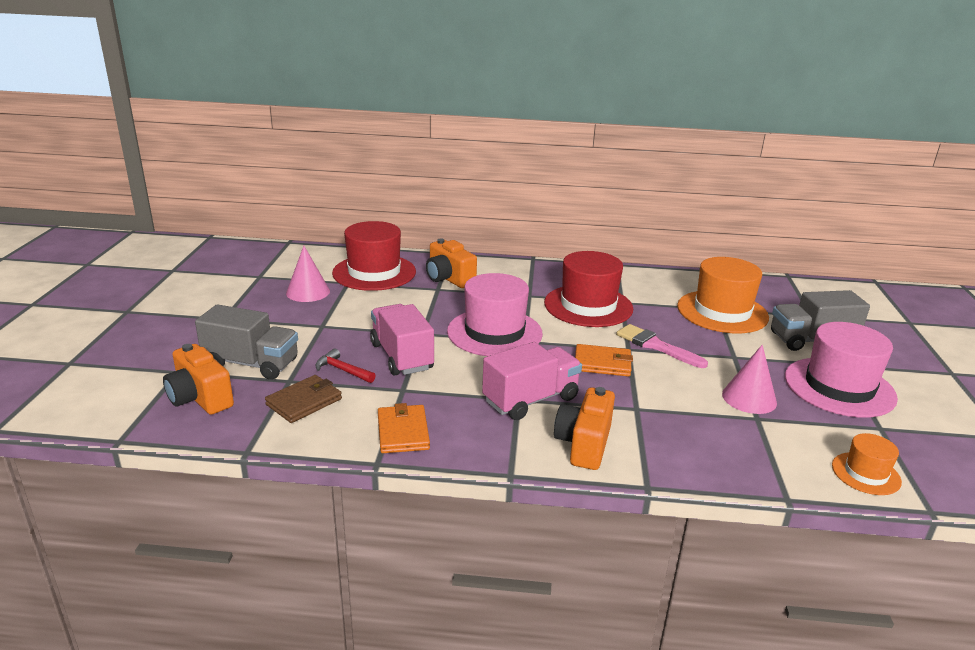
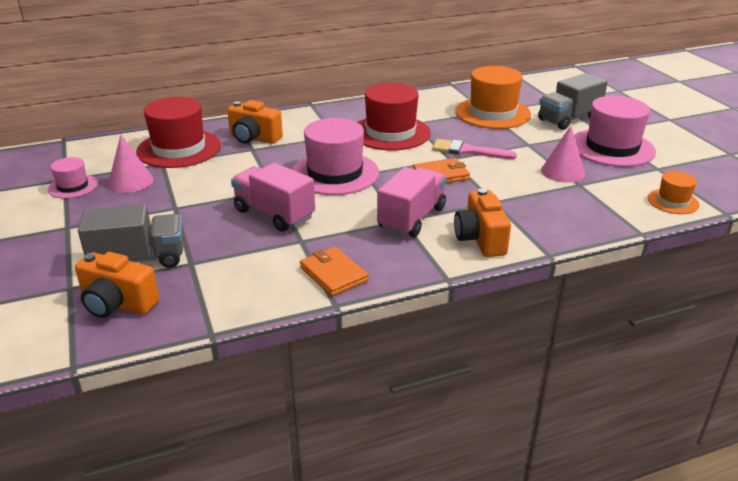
camera: 25 degrees left, 5 degrees up
brown wallet [265,375,342,423] -> none
red hammer [315,348,376,383] -> none
none -> pink hat [48,157,98,198]

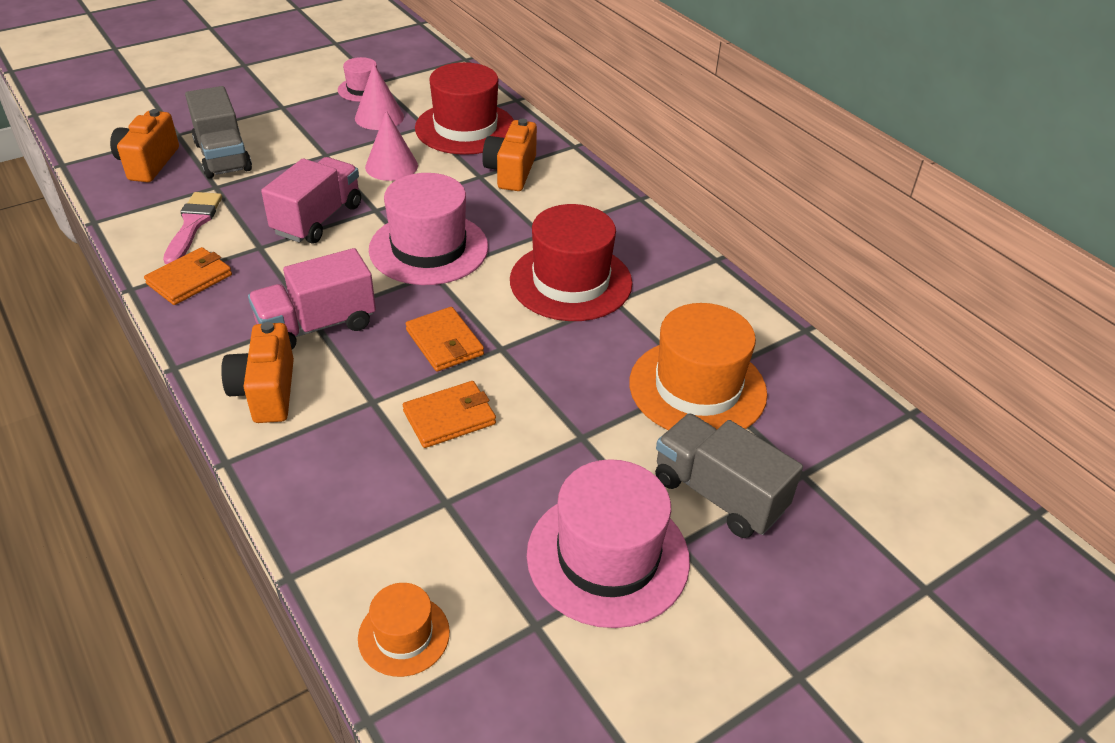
camera: 75 degrees right, 10 degrees up
pink truck [377,167,447,237] -> pink truck turned 135 degrees clockwise [248,248,376,349]
pink brush [432,139,517,159] -> pink brush moved to [163,192,222,264]
orange camera [454,188,511,257] -> orange camera turned 75 degrees counterclockwise [221,322,294,423]
pink cone [541,126,585,183] -> pink cone moved to [365,110,418,181]
none -> orange wallet [403,381,496,448]

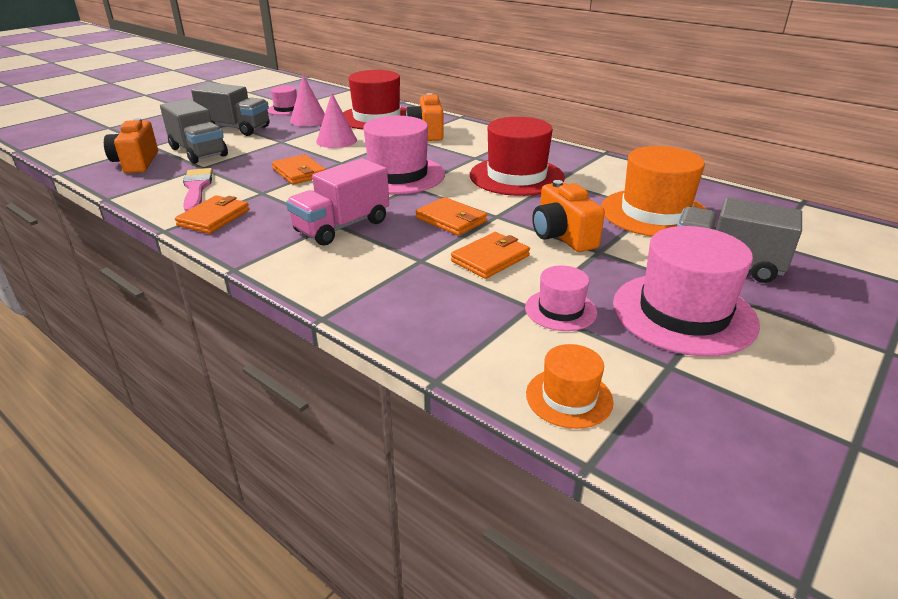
camera: 15 degrees left, 10 degrees down
orange camera [221,322,294,423] -> orange camera moved to [532,180,605,252]
pink truck [261,157,361,243] -> orange wallet [272,154,326,185]
none -> grey truck [191,83,270,136]
none -> pink hat [525,266,597,331]

